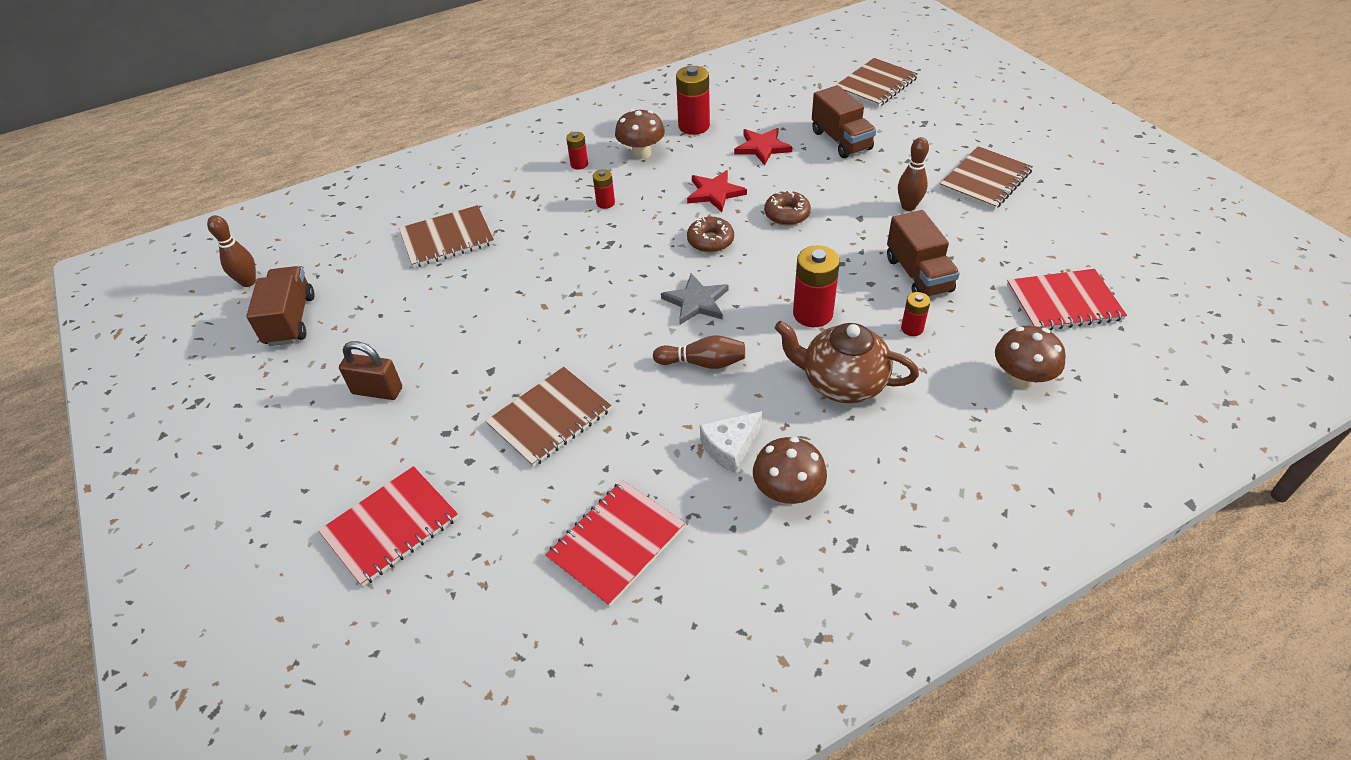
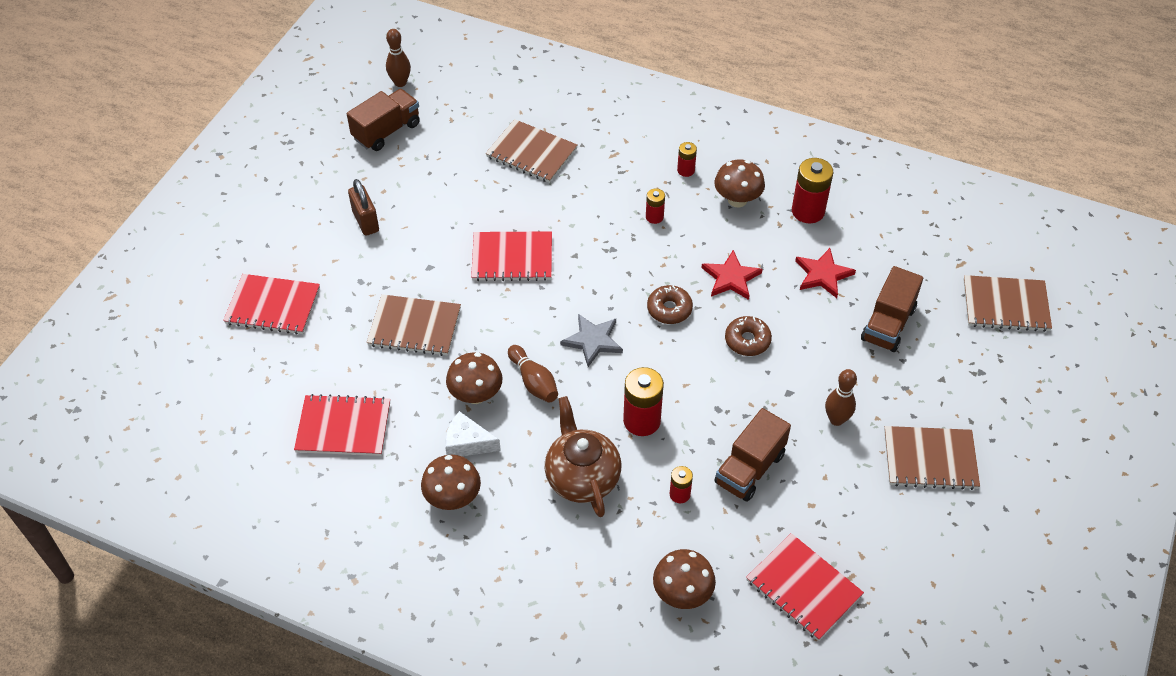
camera: 50 degrees right, 5 degrees up
none -> brown mushroom [446,352,503,404]
none -> red notebook [471,231,552,281]

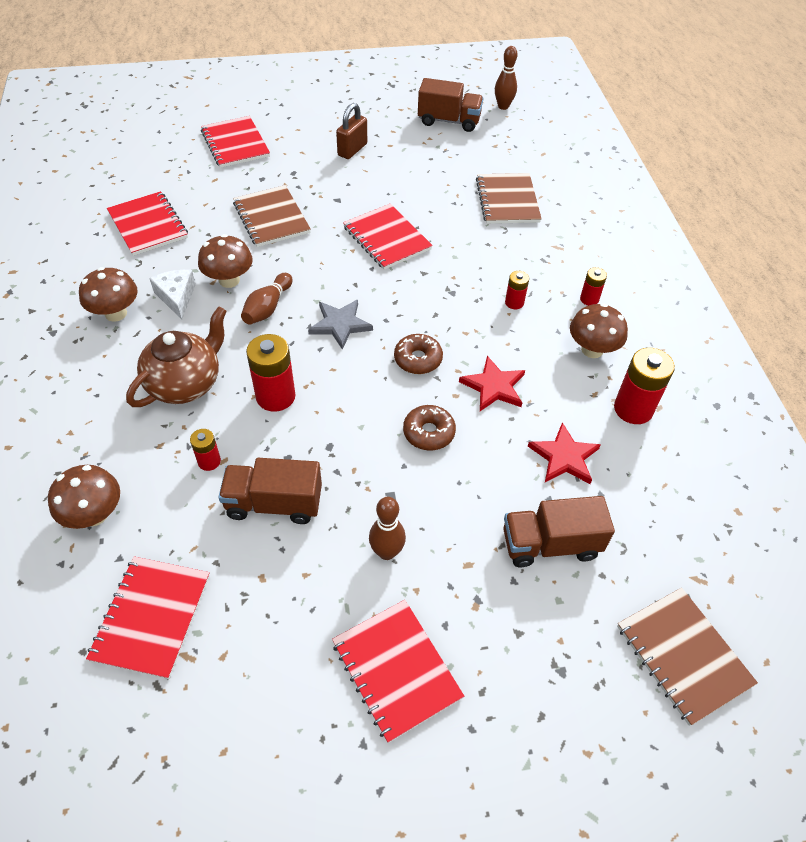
camera: 55 degrees right, 0 degrees up
brown notebook [884,426,980,490] -> red notebook [332,600,464,743]

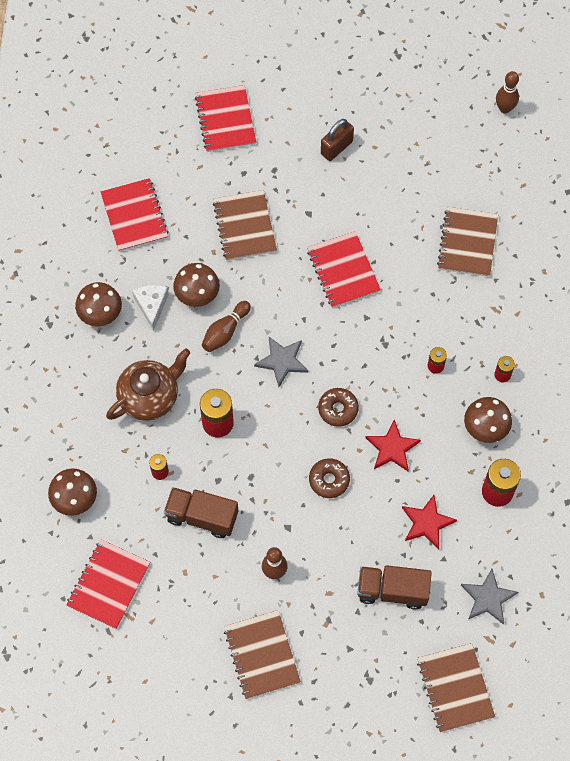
camera: 15 degrees right, 15 degrees up
red notebook [332,600,464,743] -> brown notebook [224,610,301,699]
brown truck [418,78,483,132] -> none
none -> grey star [461,569,518,625]

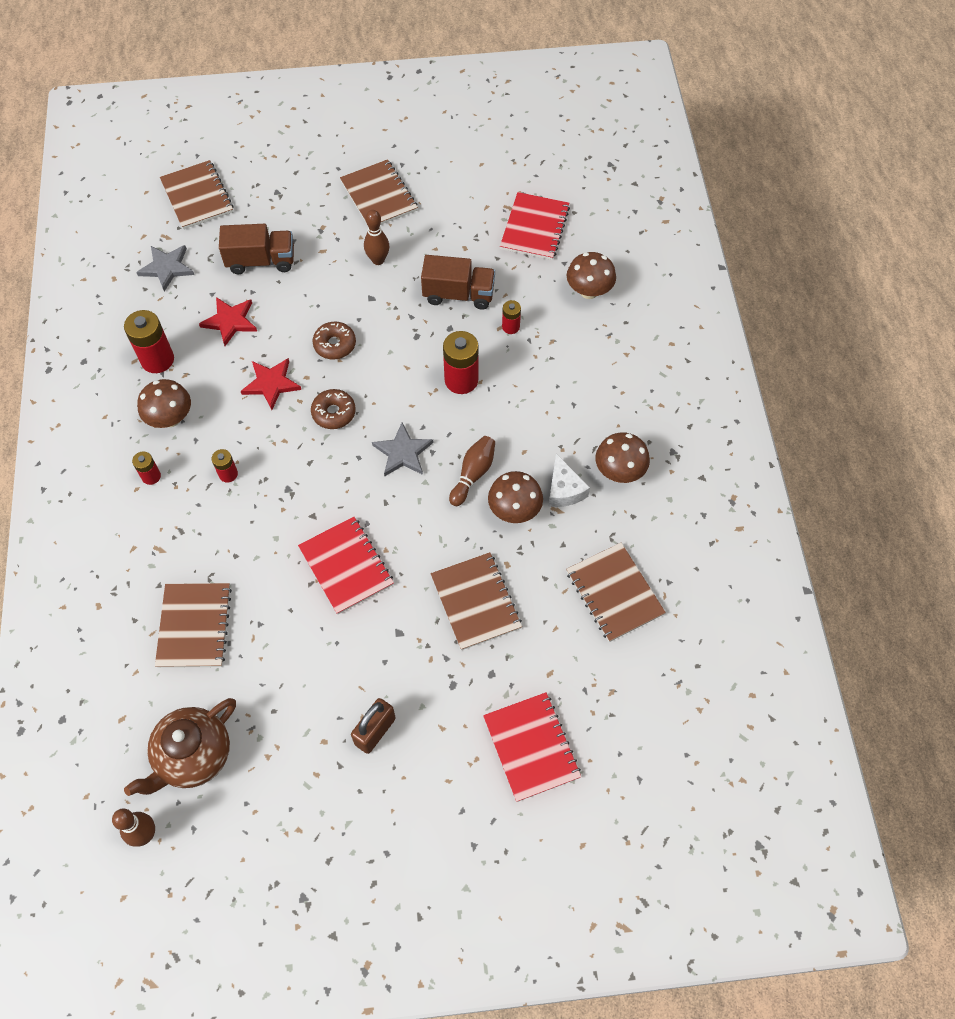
camera: 170 degrees right, 5 degrees down
red notebook [101,178,169,252] -> brown notebook [566,543,666,642]
brown teapot [106,348,190,421] -> brown teapot moved to [124,698,236,796]

